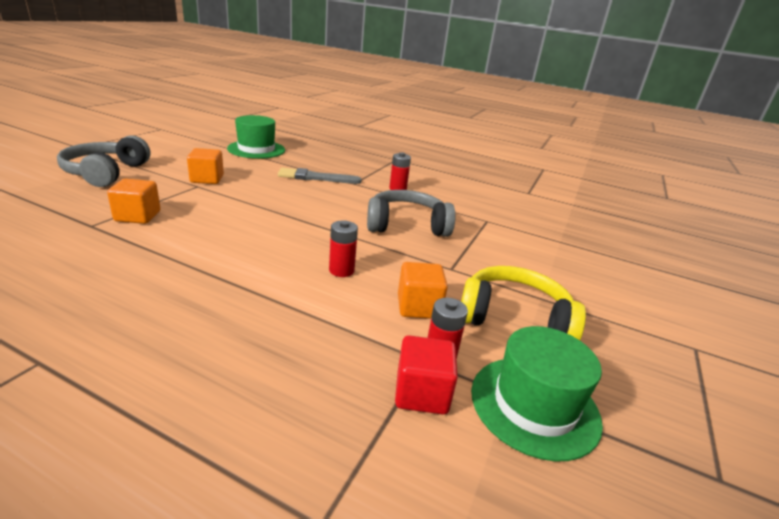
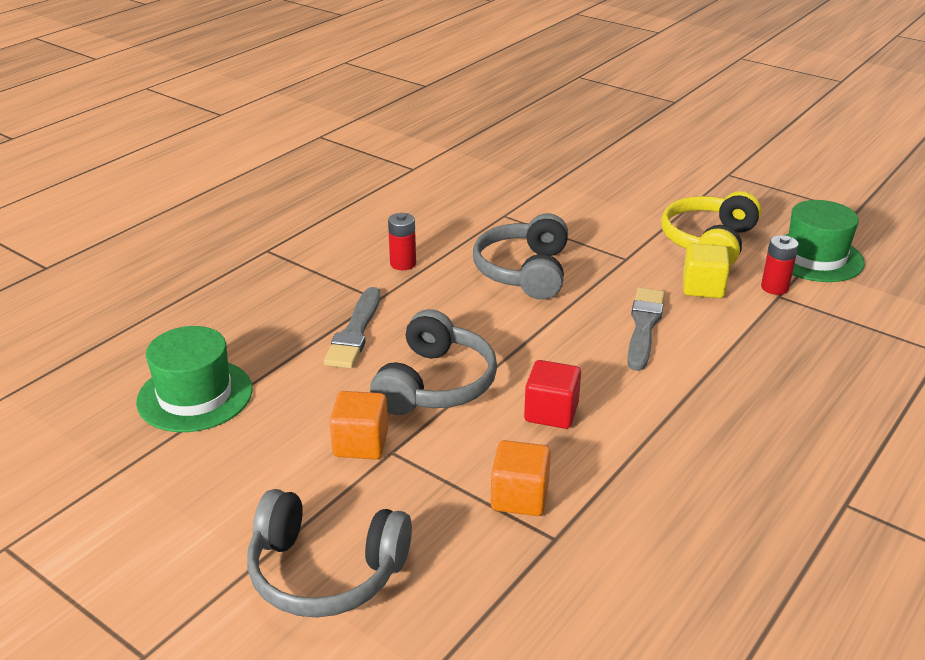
camera: 75 degrees left, 5 degrees up
red battery [329,220,358,277] -> grey brush [627,288,665,371]
red cube [395,335,458,414] -> red cube moved to [524,360,581,429]
orange cube [398,262,448,319] -> yellow cube [683,243,730,298]
none -> grey headphones [370,309,497,415]

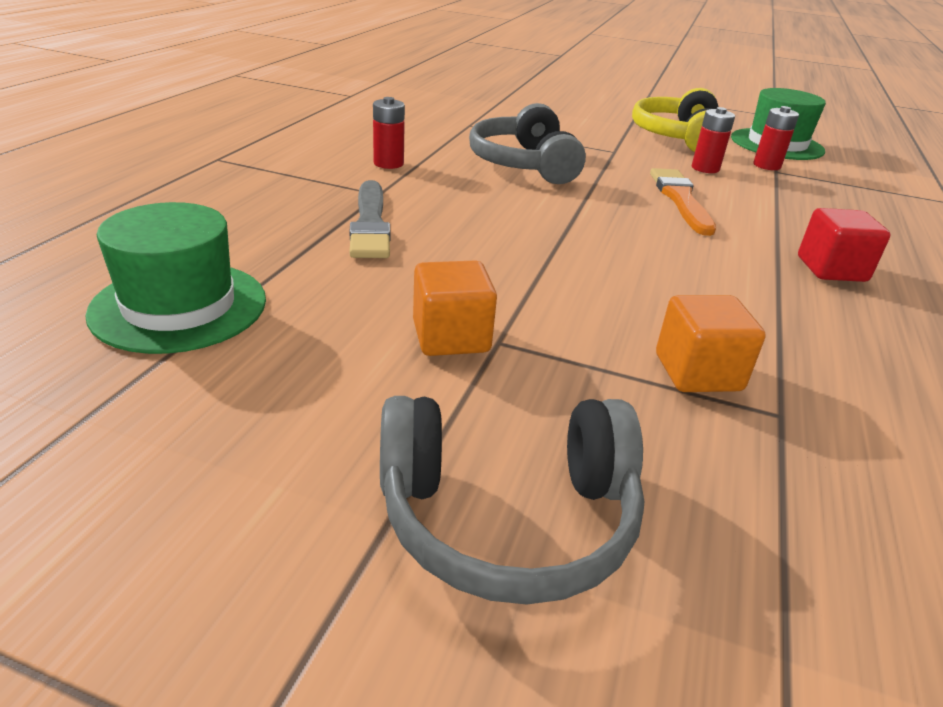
camera: 20 degrees left, 0 degrees up
grey headphones [370,309,497,415] -> none
red cube [524,360,581,429] -> red cube moved to [798,208,891,282]
grey brush [627,288,665,371] -> orange brush [650,168,716,236]
yellow cube [683,243,730,298] -> red battery [692,107,735,173]

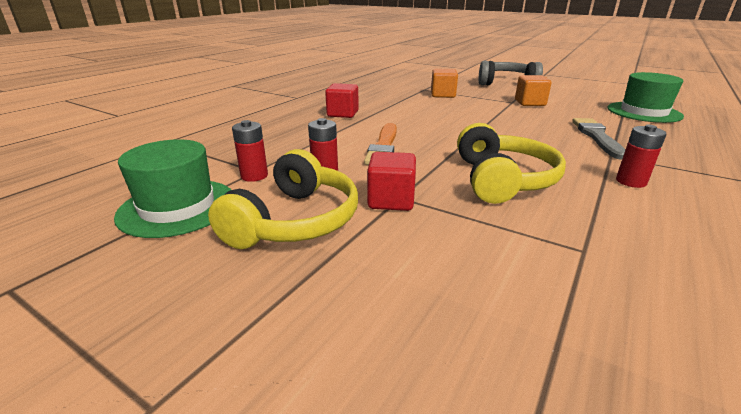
camera: 165 degrees left, 5 degrees down
grey headphones [469,103,586,184] -> yellow headphones [457,123,566,204]
none -> red cube [367,152,416,211]

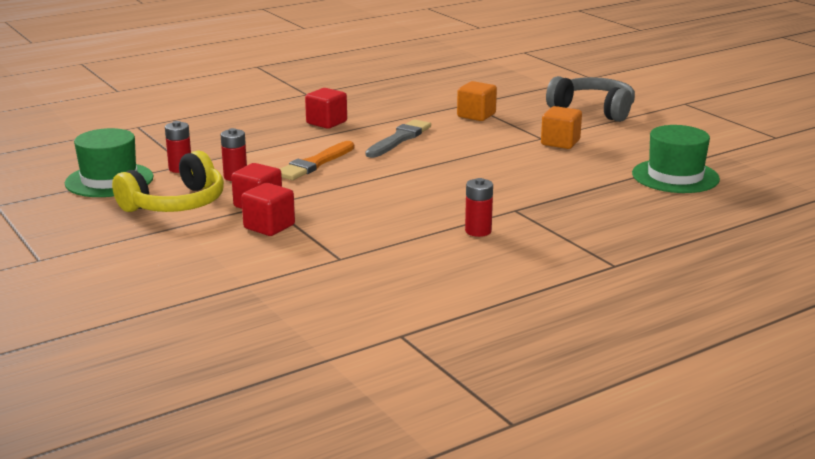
camera: 25 degrees right, 5 degrees down
yellow headphones [457,123,566,204] -> none
grey brush [572,118,625,160] -> grey brush moved to [366,119,431,158]
none -> red cube [241,183,295,236]

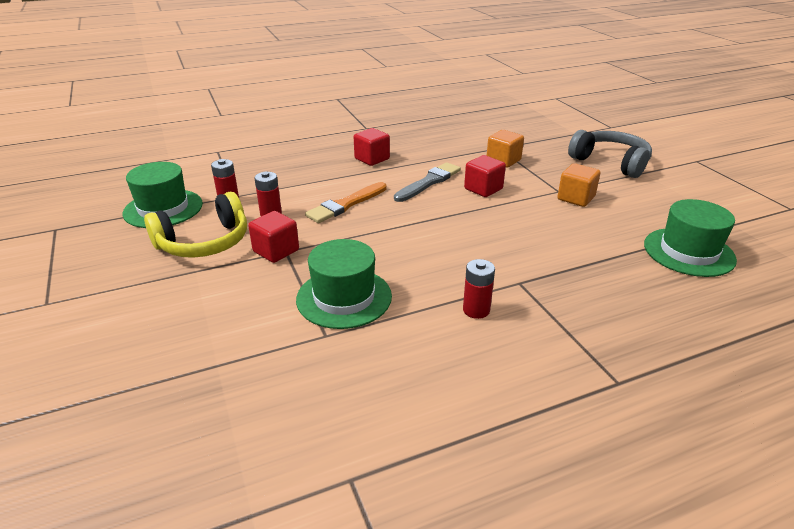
camera: 10 degrees right, 10 degrees up
red cube [241,183,295,236] -> red cube moved to [464,155,506,197]
none -> green hat [296,239,392,329]

